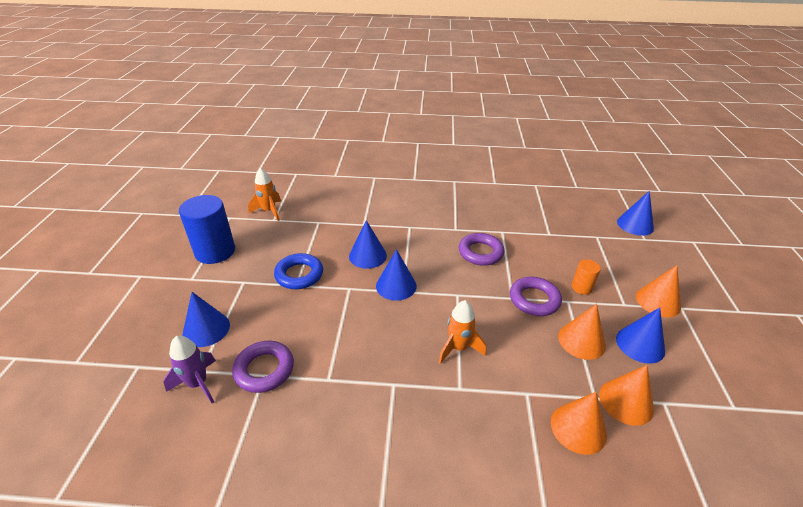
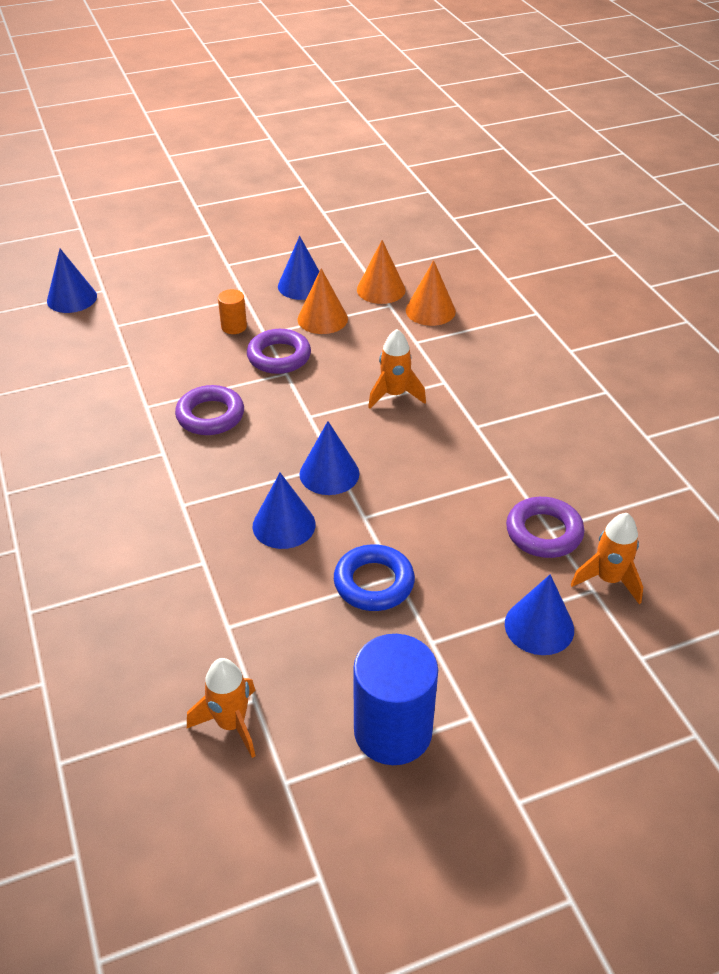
camera: 115 degrees left, 5 degrees up
purple rocket [163,336,216,403] -> orange rocket [571,513,643,604]
orange cone [636,265,681,317] -> none

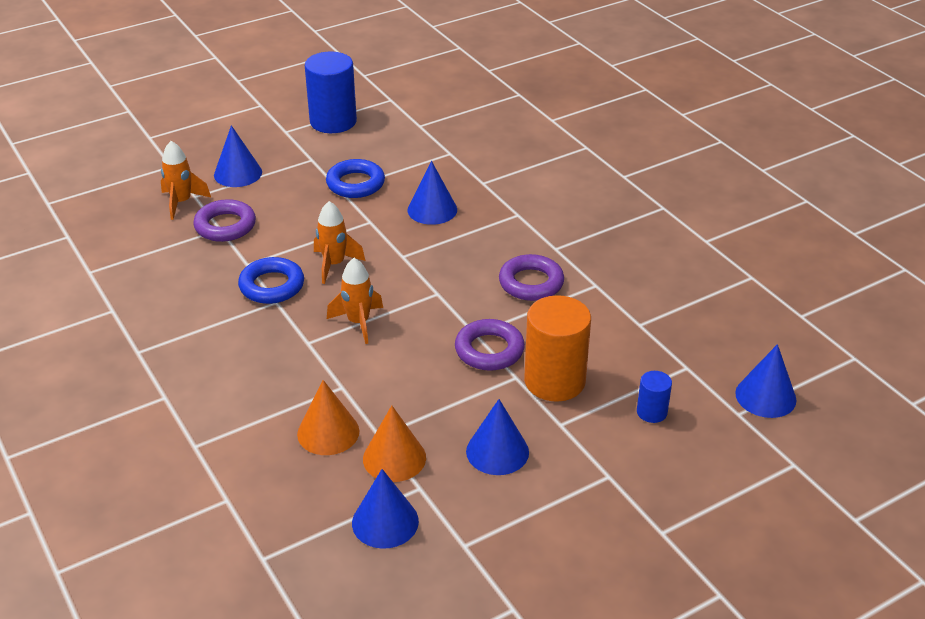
camera: 170 degrees right, 5 degrees down
orange rocket [187,658,256,758] -> orange rocket moved to [314,201,365,284]
orange cylinder [218,289,247,334] -> orange cylinder [524,295,591,402], size x2.06
orange cone [298,268,348,334] -> none
blue cone [300,421,359,495] -> blue cone moved to [352,469,419,549]
none -> blue ring [238,257,304,304]
none -> blue cylinder [637,371,672,423]

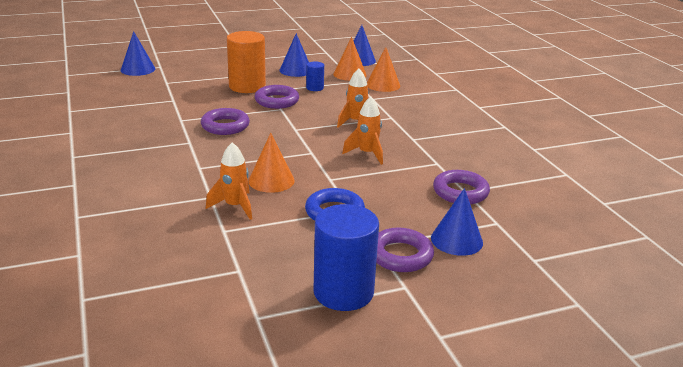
camera: 170 degrees left, 10 degrees down
orange rocket [161,141,211,220] -> orange rocket moved to [206,143,252,220]
blue ring [238,257,304,304] -> none
blue cone [408,161,457,225] -> orange cone [248,133,295,193]
blue cylinder [637,371,672,423] -> blue cylinder moved to [306,61,324,91]
none -> purple ring [376,228,434,272]

